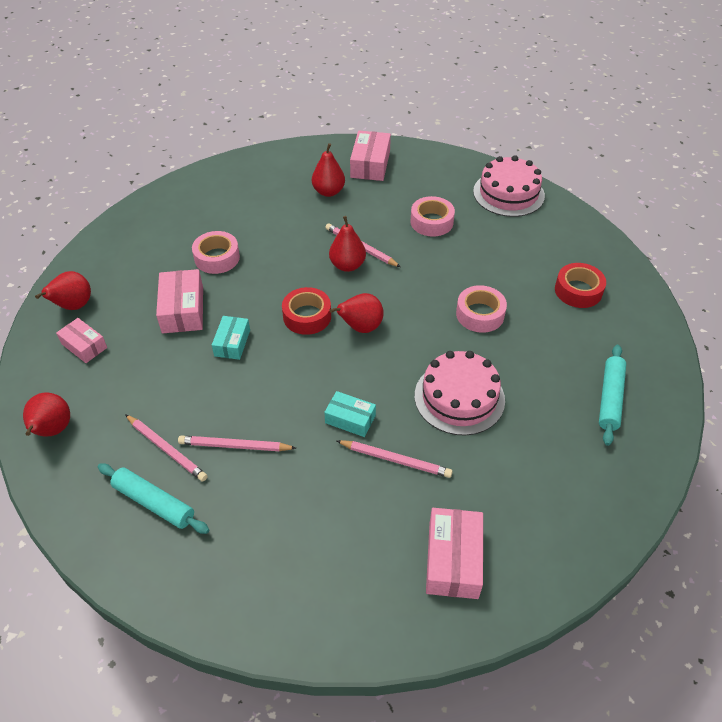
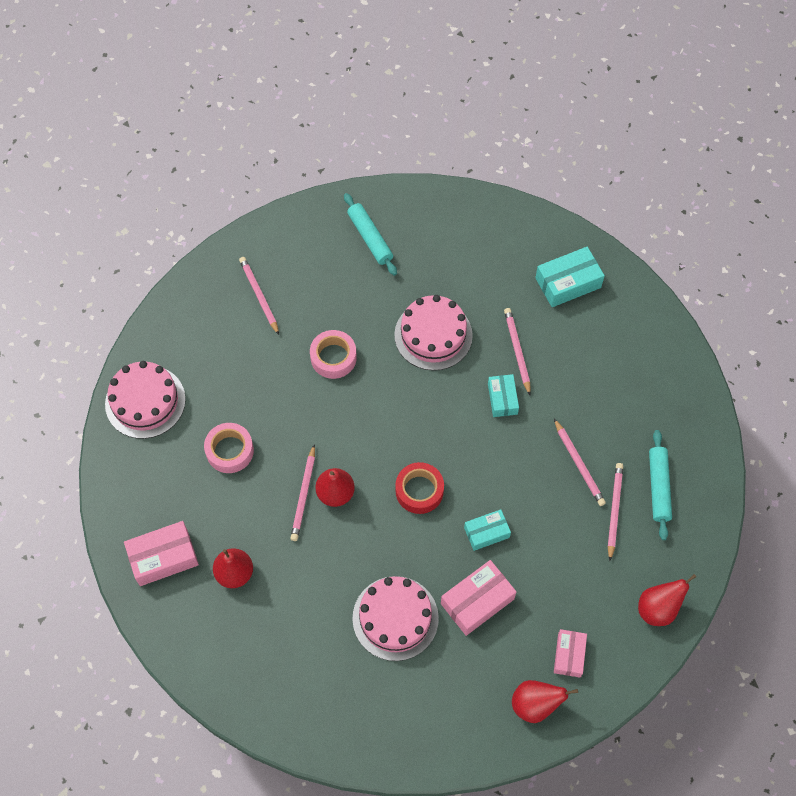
camera: 120 degrees left, 15 degrees up
pink tape [192,231,240,274] -> pink cake [352,576,439,661]
red pear [329,293,384,333] -> none
pink box [426,508,483,599] -> turquoise box [535,247,605,307]
red tape [555,263,606,308] -> pink pencil [239,257,279,335]
turquoise rolling pin [599,345,626,446] -> turquoise rolling pin turned 75 degrees clockwise [344,193,397,276]

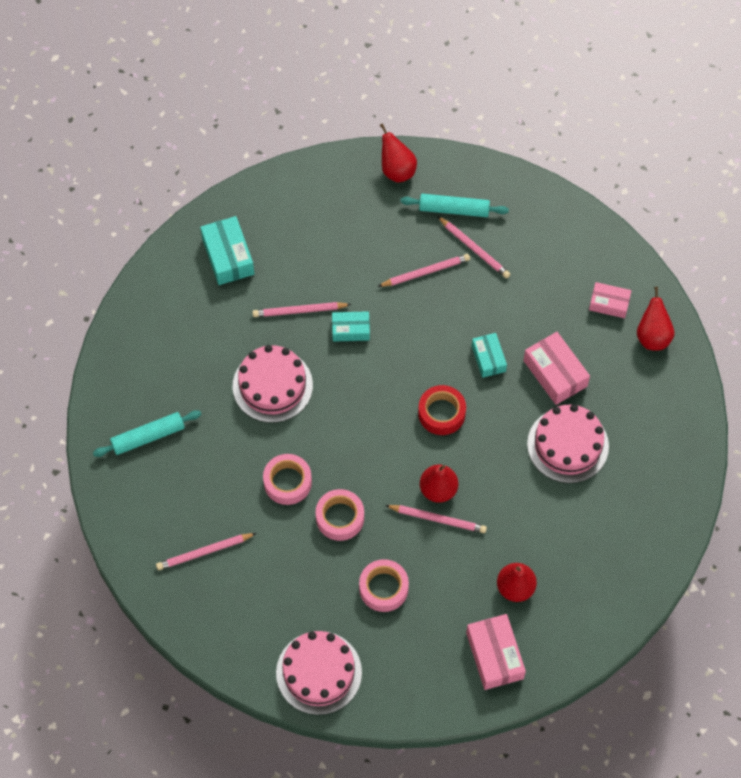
camera: 85 degrees left, 0 degrees up
pink pencil [608,463,623,561] -> pink pencil turned 150 degrees counterclockwise [437,216,510,278]
red pear [638,574,697,626] -> red pear moved to [380,124,417,183]
none -> pink tape [316,489,364,541]

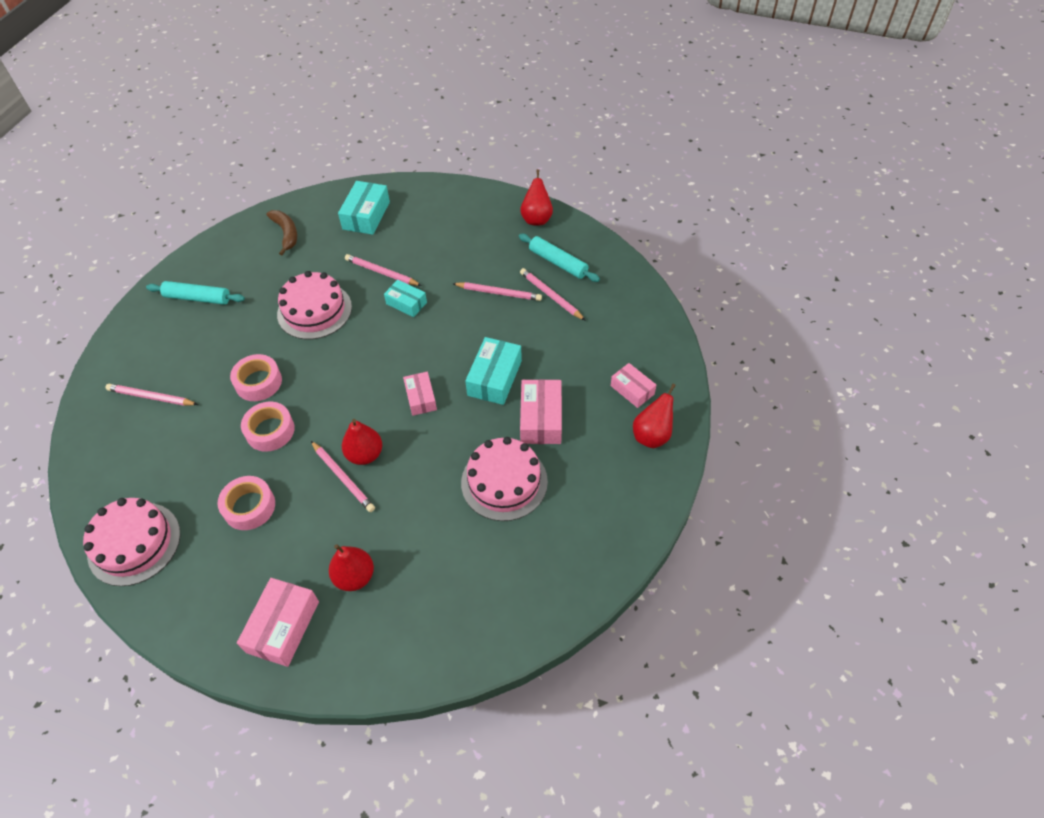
camera: 35 degrees right, 10 degrees down
red tape [418,385,466,435] -> pink box [403,372,437,416]
pink pencil [437,216,510,278] -> pink pencil turned 150 degrees clockwise [520,268,586,321]
turquoise box [472,333,507,378] -> turquoise box [465,337,522,405], size x1.56
none -> brown banana [267,210,297,256]

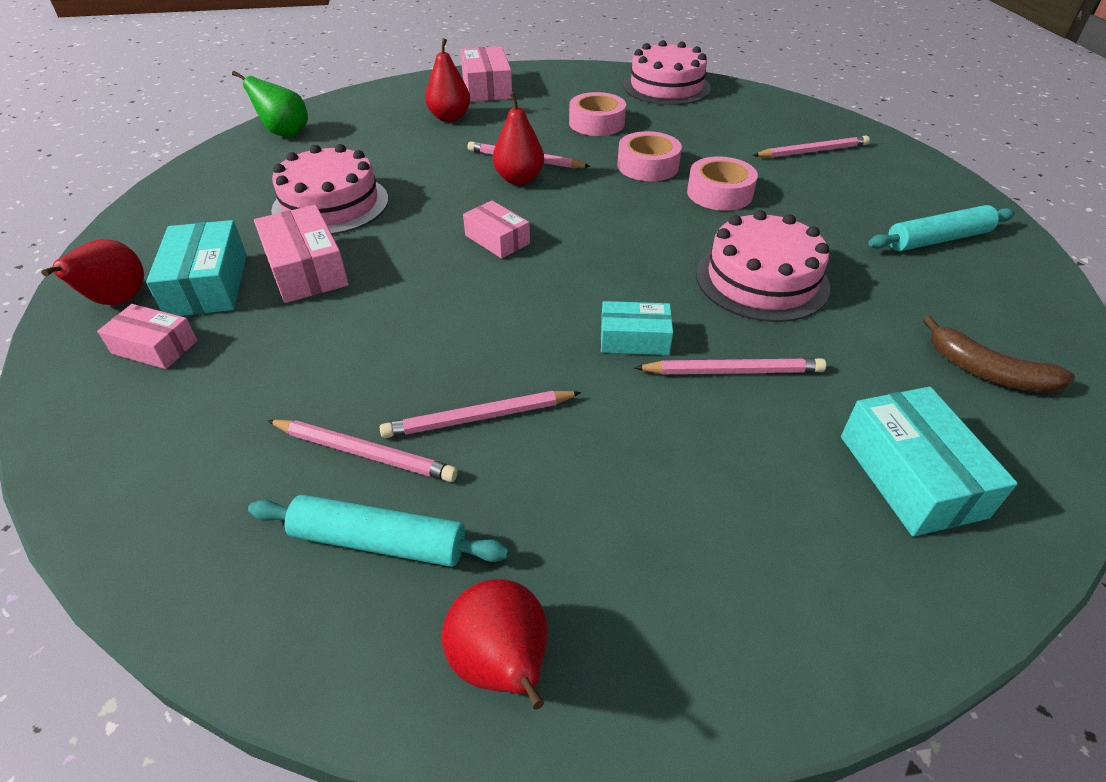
camera: 150 degrees right, 10 degrees down
turquoise box [465,337,522,405] -> turquoise box moved to [146,220,247,316]
none -> green pear [232,71,308,137]

